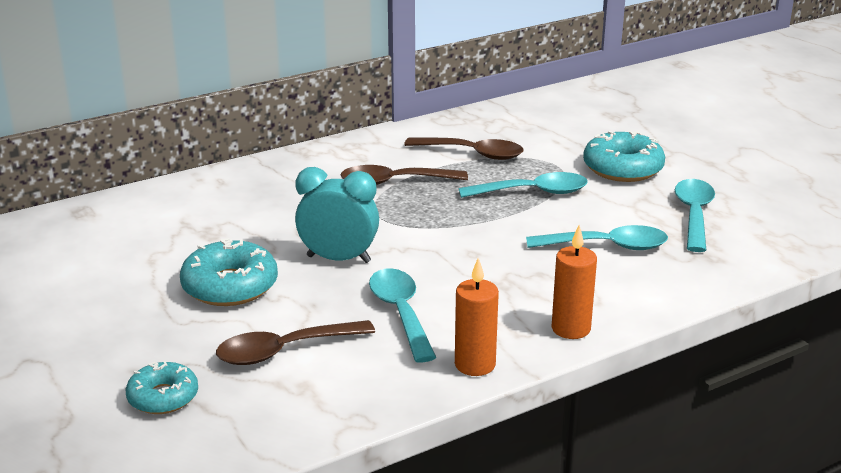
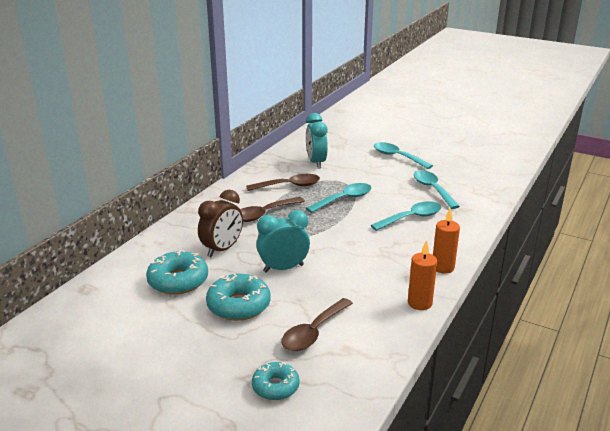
camera: 30 degrees left, 0 degrees up
turquoise spoon [369,268,437,363] -> turquoise spoon moved to [374,142,433,169]
turquoise donut [583,131,665,182] -> turquoise donut moved to [146,250,208,295]
none -> brown clock [198,190,243,257]
none -> turquoise clock [306,113,328,169]

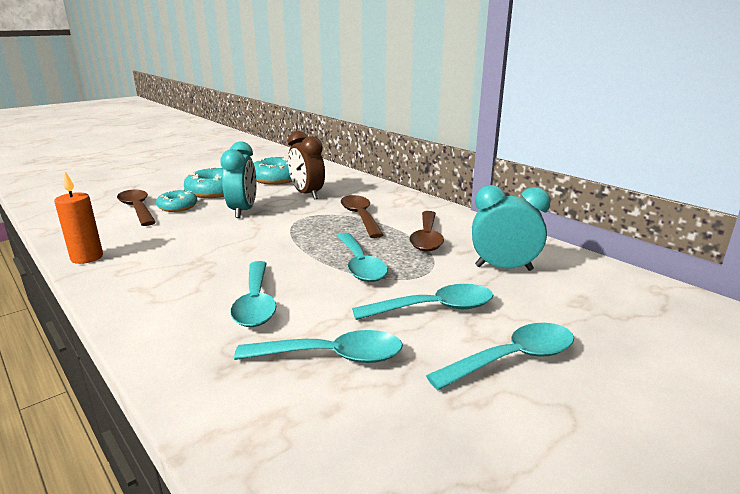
camera: 110 degrees right, 5 degrees down
turquoise donut [252,362,300,400] -> turquoise donut moved to [156,189,197,212]
orange candle [433,208,460,274] -> none
none -> turquoise spoon [352,284,493,320]

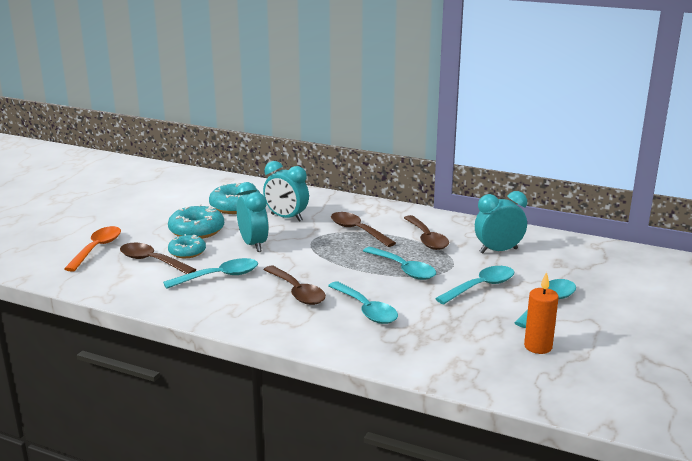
camera: 25 degrees left, 0 degrees up
orange candle [54,172,103,264] -> orange candle moved to [524,272,559,354]
turquoise spoon [234,330,403,363] -> turquoise spoon moved to [163,258,258,289]
brown clock [288,131,325,200] -> turquoise clock [263,161,309,222]
none -> orange spoon [64,226,121,272]
none -> brown spoon [263,266,326,305]

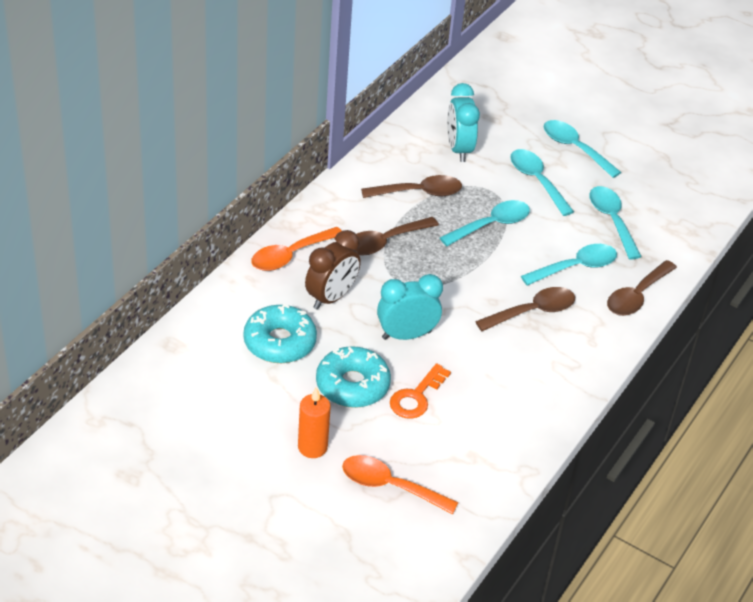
camera: 85 degrees left, 20 degrees up
brown spoon [120,243,196,274] -> brown spoon moved to [607,260,677,316]
turquoise spoon [163,258,258,289] -> turquoise spoon moved to [589,186,642,259]
turquoise donut [168,234,206,258] -> orange key [390,363,451,419]
turquoise clock [263,161,309,222] -> brown clock [305,230,361,310]
orange candle [524,272,559,354] -> orange candle moved to [298,387,331,458]
none -> orange spoon [251,227,342,271]

